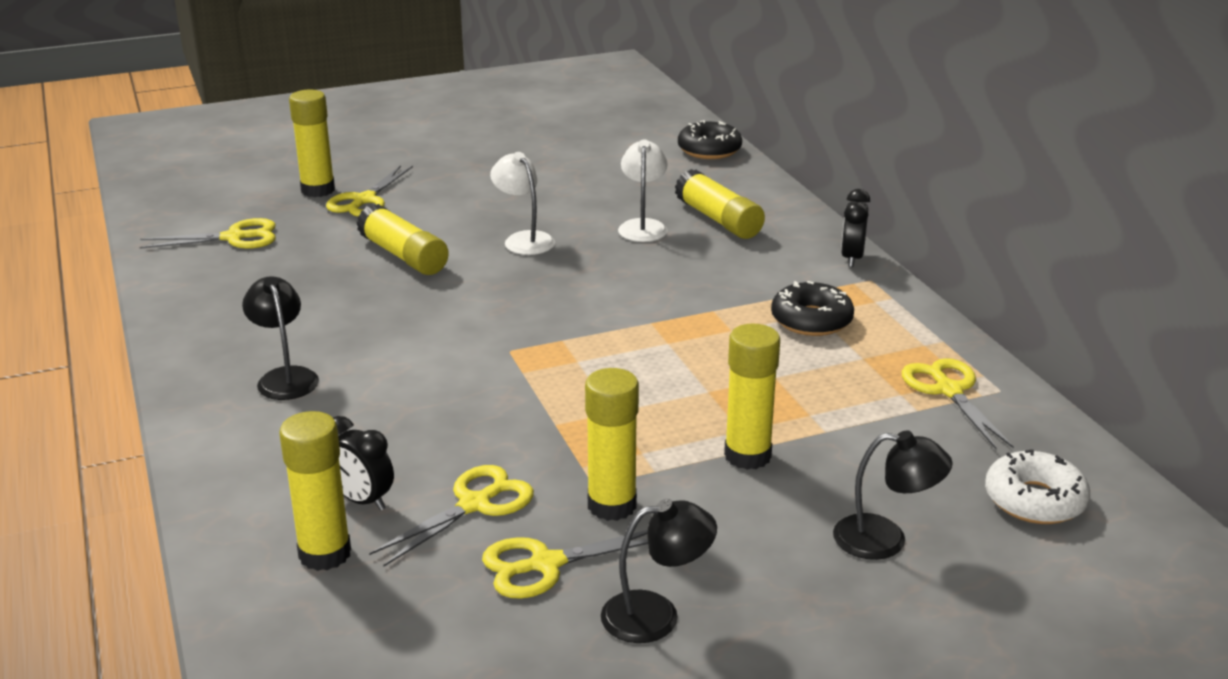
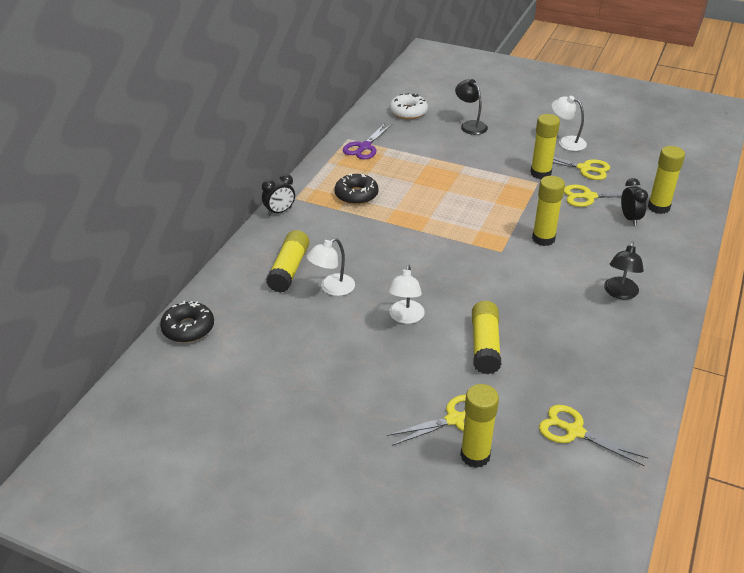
camera: 135 degrees left, 10 degrees up
black lamp [601,499,717,643] -> white lamp [552,96,587,151]
yellow glue stick [724,324,780,470] -> yellow glue stick moved to [532,176,565,246]
yellow scissors [902,358,1014,449] -> purple scissors [343,123,392,159]

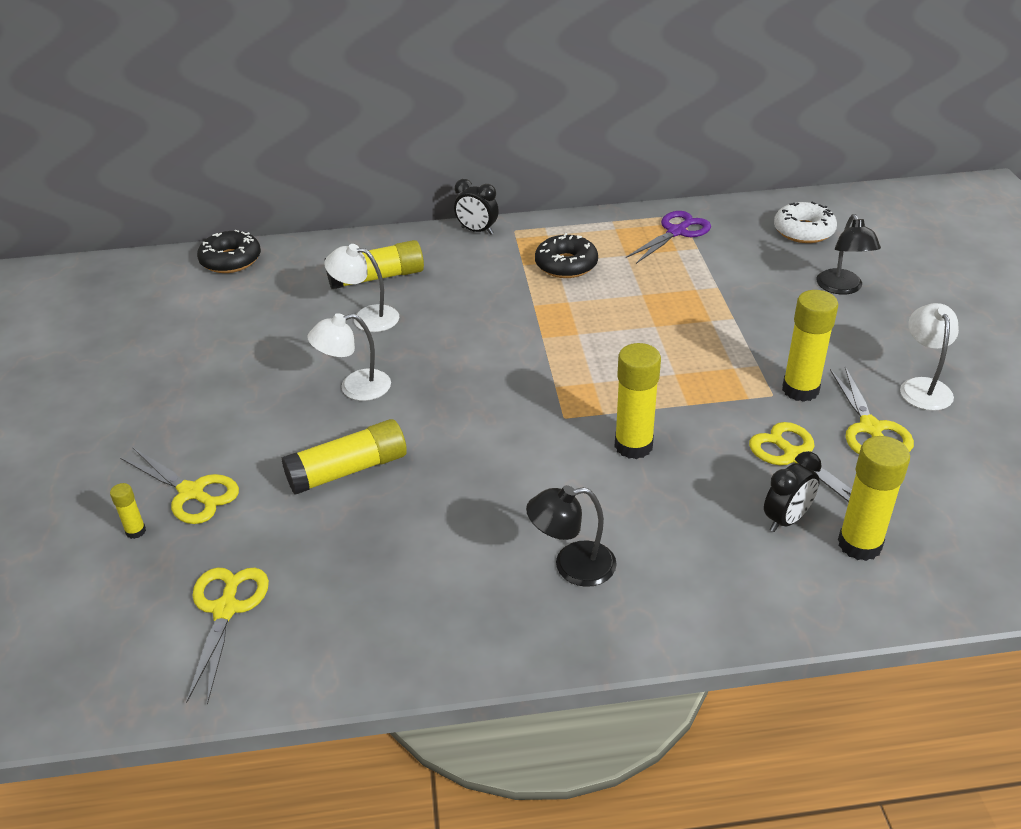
camera: 60 degrees right, 0 degrees up
purple scissors [343,123,392,159] -> purple scissors turned 135 degrees clockwise [626,211,711,264]
black lamp [455,79,488,135] -> black lamp turned 150 degrees clockwise [816,214,881,294]
yellow glue stick [460,384,499,468] -> yellow glue stick [110,483,146,539], size x0.48

